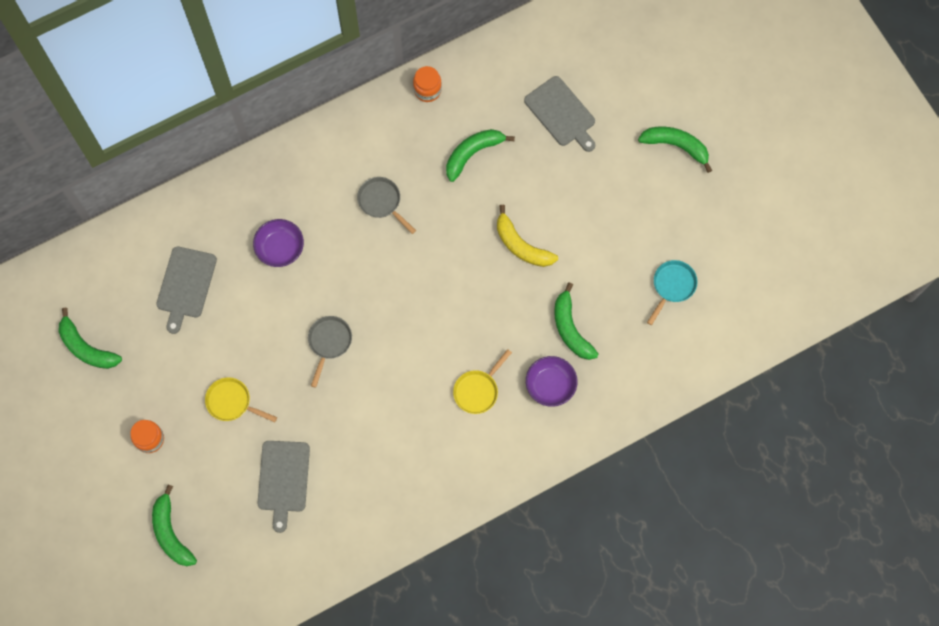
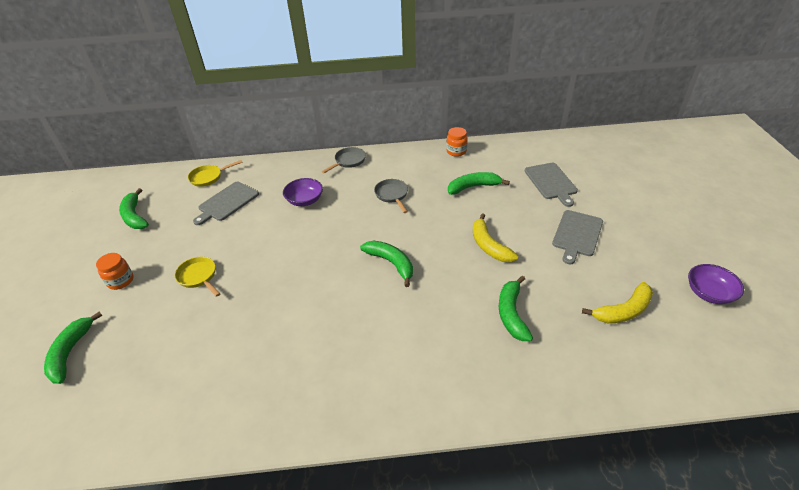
camera: 25 degrees right, 30 degrees down
grey cutting board [257,441,310,533] -> grey cutting board moved to [552,210,603,264]
grey pan [308,316,352,388] -> grey pan moved to [322,147,366,173]
yellow pan [453,349,512,414] -> yellow pan moved to [188,160,243,187]
purple bowl [526,356,577,407] -> purple bowl moved to [688,264,744,304]
green banana [638,127,712,173] -> green banana moved to [360,241,413,287]
turquoise pan [647,260,698,325] -> yellow banana [582,282,653,323]

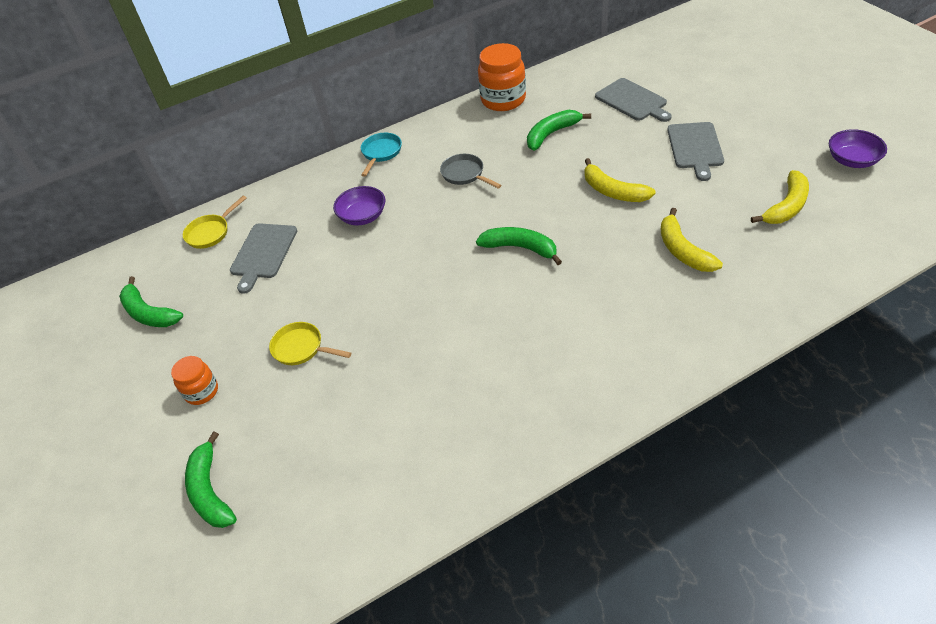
camera: 20 degrees left, 5 degrees up
grey pan [322,147,366,173] -> turquoise pan [361,133,402,177]
orange jar [446,127,468,157] -> orange jar [478,43,526,111], size x1.75
green banana [499,276,533,341] -> yellow banana [660,208,723,272]

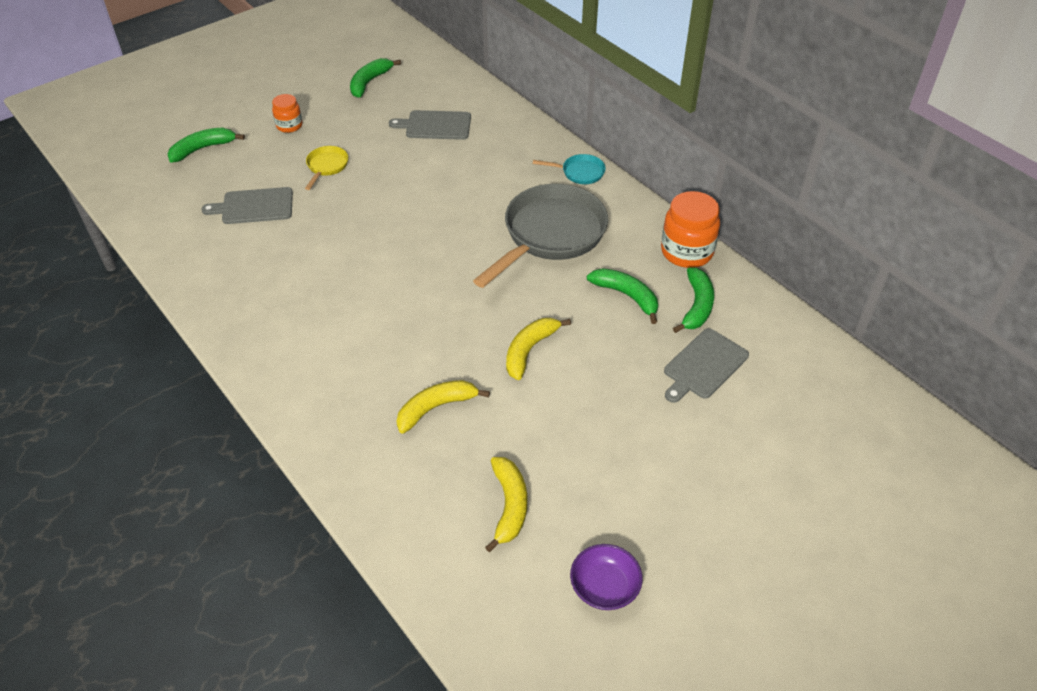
camera: 75 degrees right, 0 degrees up
yellow pan [183,196,246,249] -> none
purple bowl [333,186,385,226] -> none
grey pan [440,154,502,189] -> grey pan [473,184,608,288], size x2.26
green banana [476,227,562,265] -> green banana moved to [673,267,714,333]
grey cutting board [667,122,724,181] -> grey cutting board moved to [201,187,293,224]
yellow banana [751,170,809,224] -> yellow banana turned 120 degrees counterclockwise [485,457,527,552]

